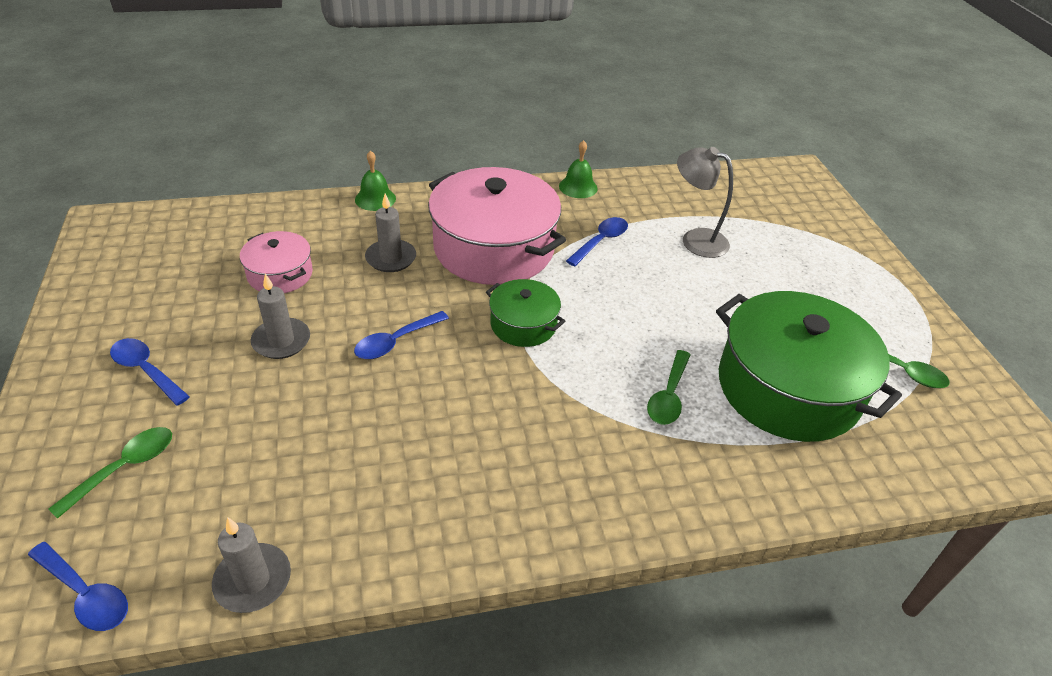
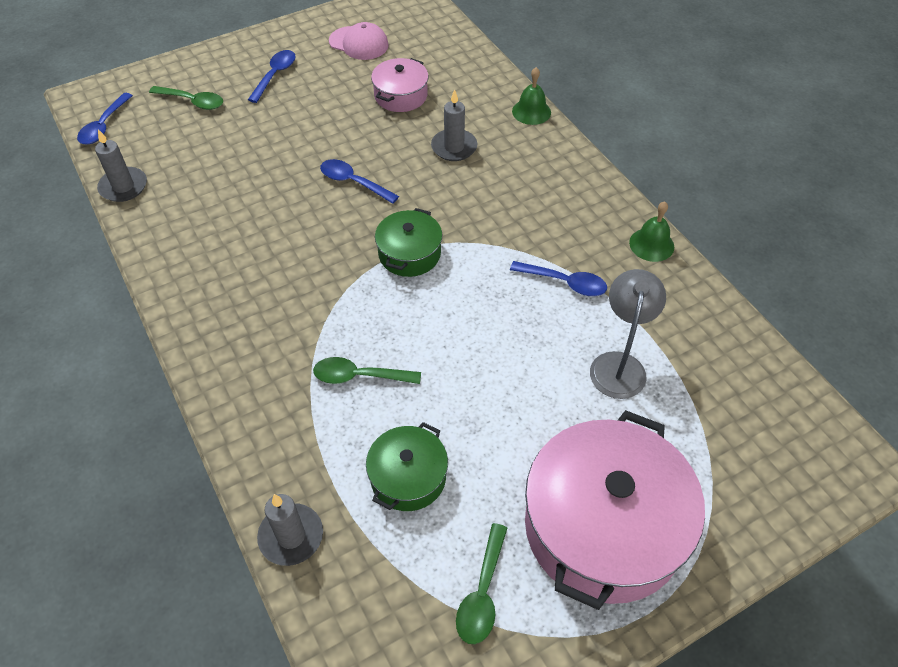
camera: 75 degrees right, 10 degrees up
grey candle [251,274,310,359] -> grey candle moved to [257,494,323,566]
pink pot [428,167,566,285] -> pink pot moved to [525,410,705,610]
green pot [716,291,902,442] -> green pot [366,422,448,511], size x0.50
none -> pink cap [329,22,389,60]

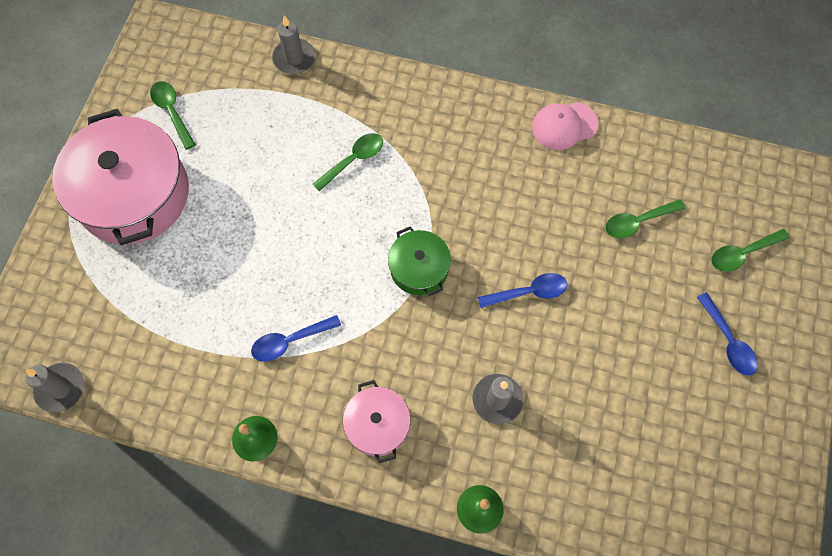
camera: 135 degrees right, 15 degrees up
blue spoon [77,93,133,144] -> none
grey candle [95,129,147,202] -> grey candle moved to [25,363,84,413]
pink cap [329,22,389,60] -> pink cap moved to [532,102,598,150]
green pot [366,422,448,511] -> none
pink pot [371,58,429,112] -> pink pot moved to [343,380,411,463]
grey lamp [590,269,666,399] -> none
none -> green spoon [605,199,686,238]

